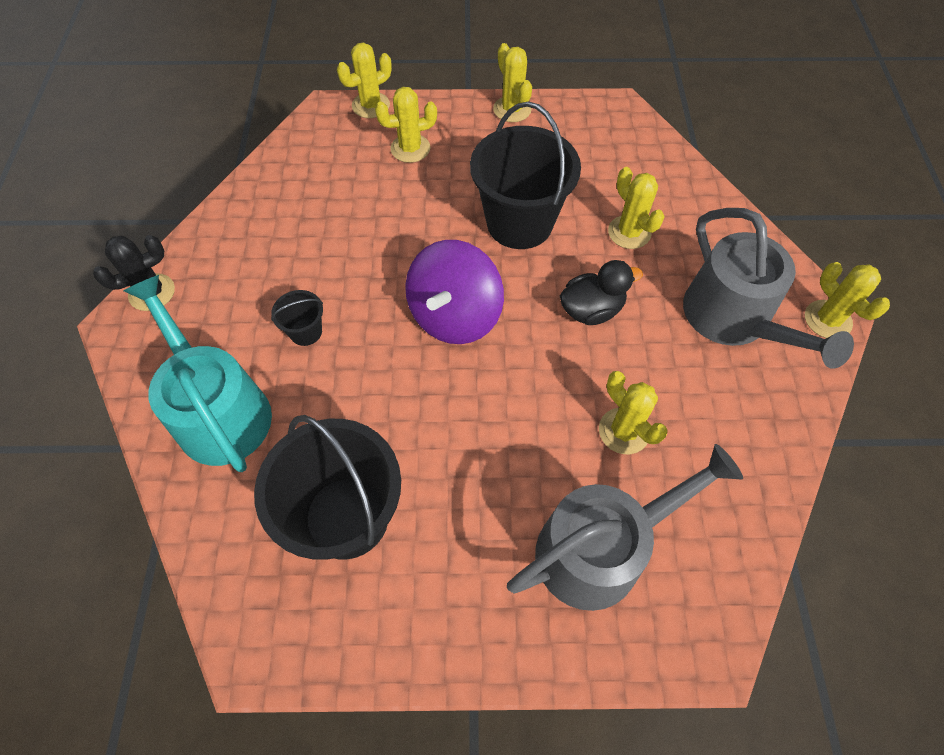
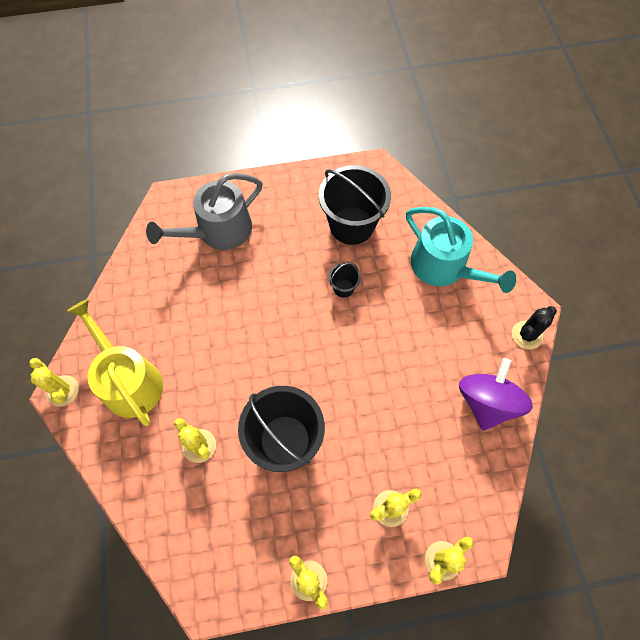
camera: 170 degrees right, 5 degrees up
black bucket [271,290,323,346] -> black bucket moved to [329,263,361,298]
purple spinning top [405,240,504,344] -> purple spinning top moved to [459,358,533,430]
black duck [560,260,643,325] -> none
yellow cactus [599,371,668,454] -> none
grey watering can [683,208,854,369] -> yellow watering can [67,299,163,426]

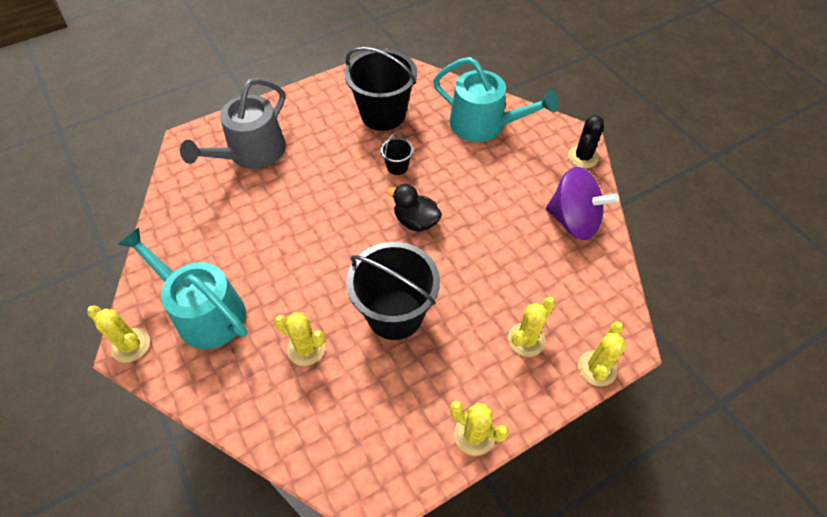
camera: 20 degrees left, 10 degrees down
yellow watering can [67,299,163,426] -> turquoise watering can [118,227,247,349]
purple spinning top [459,358,533,430] -> purple spinning top turned 120 degrees clockwise [546,167,619,240]
none -> black duck [387,184,442,232]

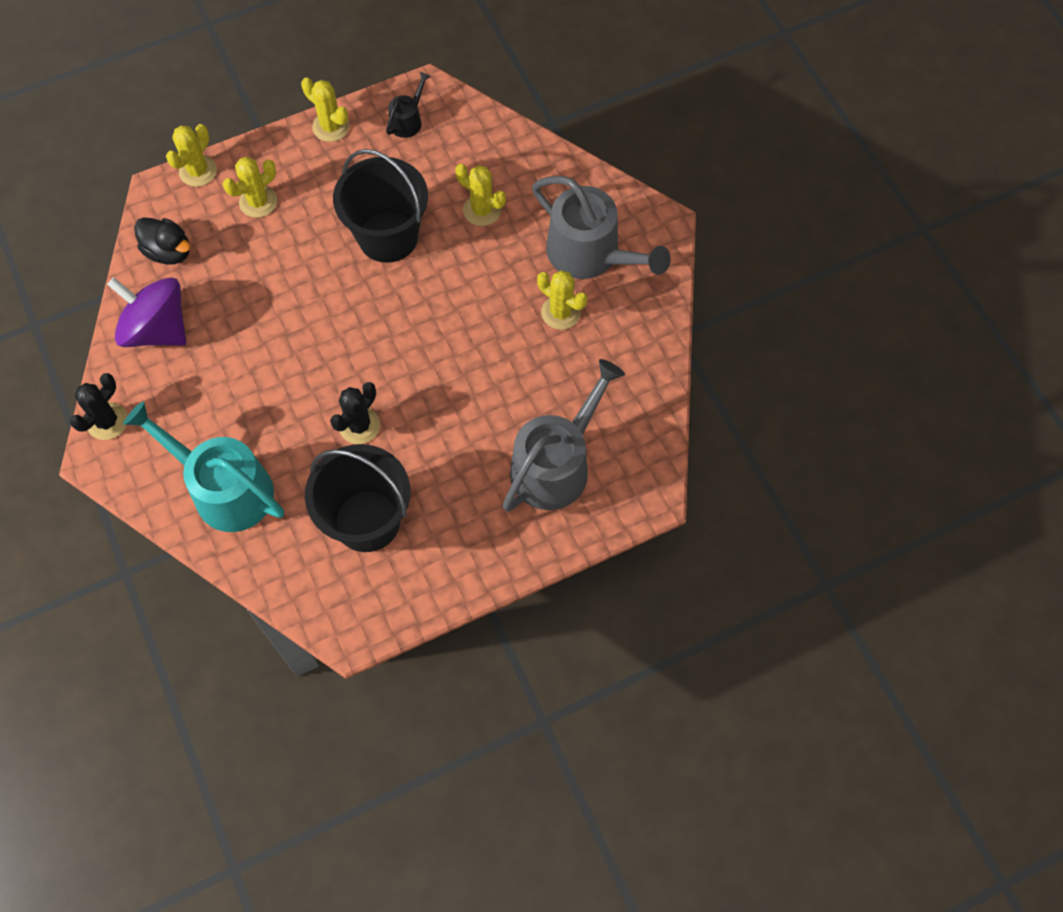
camera: 175 degrees left, 10 degrees up
yellow cactus [87,305,150,363] -> yellow cactus moved to [537,271,587,330]
turquoise watering can [118,227,247,349] -> grey watering can [532,176,671,279]
black bucket [380,132,413,175] -> black cactus [330,382,380,444]
black duck [387,184,442,232] -> black duck moved to [134,218,191,265]
none -> black watering can [386,72,431,138]

